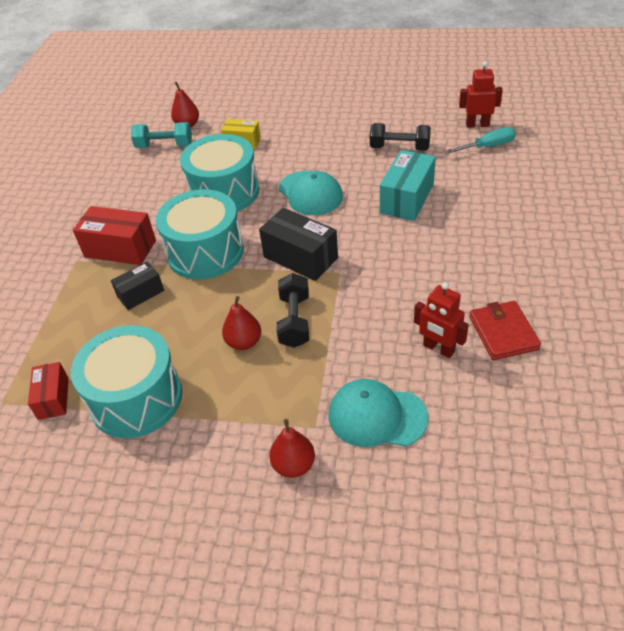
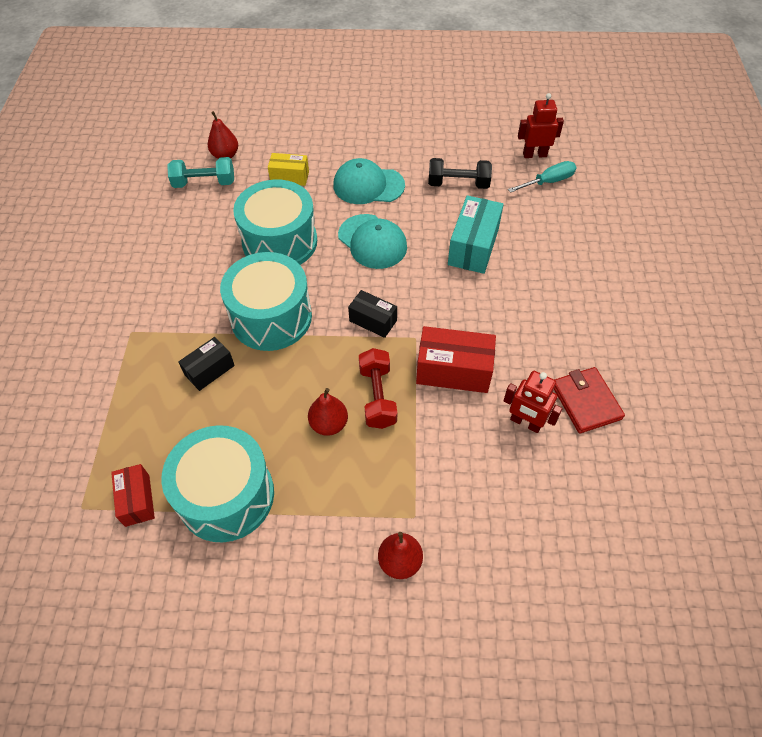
camera: 10 degrees left, 10 degrees up
red box [73,206,156,265] -> red box moved to [416,326,496,393]
black box [259,208,338,281] -> black box [348,290,397,338], size x0.61
black dumbbell [277,273,309,348] -> red dumbbell [359,348,397,429]
turquoise cap [329,379,428,447] -> turquoise cap moved to [333,158,405,204]

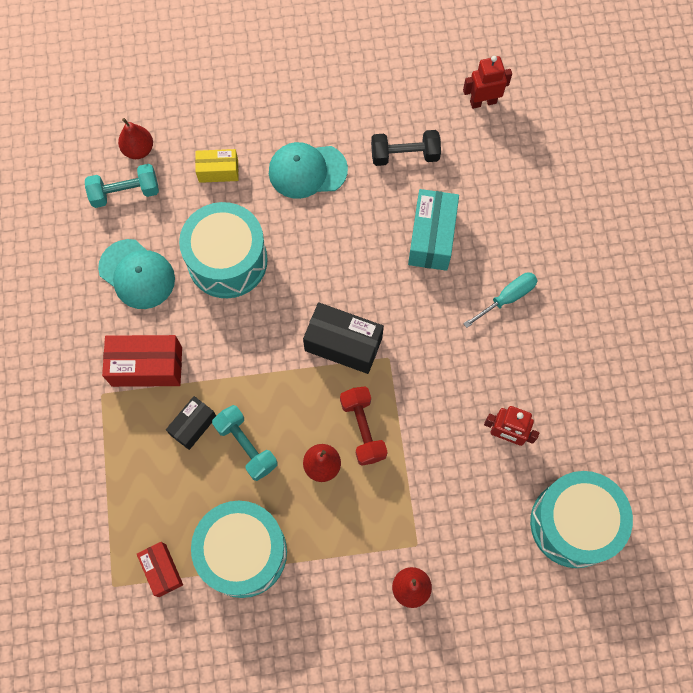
camera: 10 degrees left, 15 degrees up
turquoise drum [220,252,312,351] -> turquoise drum moved to [530,471,633,568]
turquoise cap [338,214,407,269] -> turquoise cap moved to [98,239,175,309]
black box [348,290,397,338] -> black box [303,302,384,374], size x1.63
red box [416,326,496,393] -> red box moved to [102,335,182,387]
turquoise screwdriver [508,161,577,193] -> turquoise screwdriver moved to [463,272,538,328]
red wallet [554,367,625,433] -> none
none -> turquoise dumbbell [212,405,277,481]

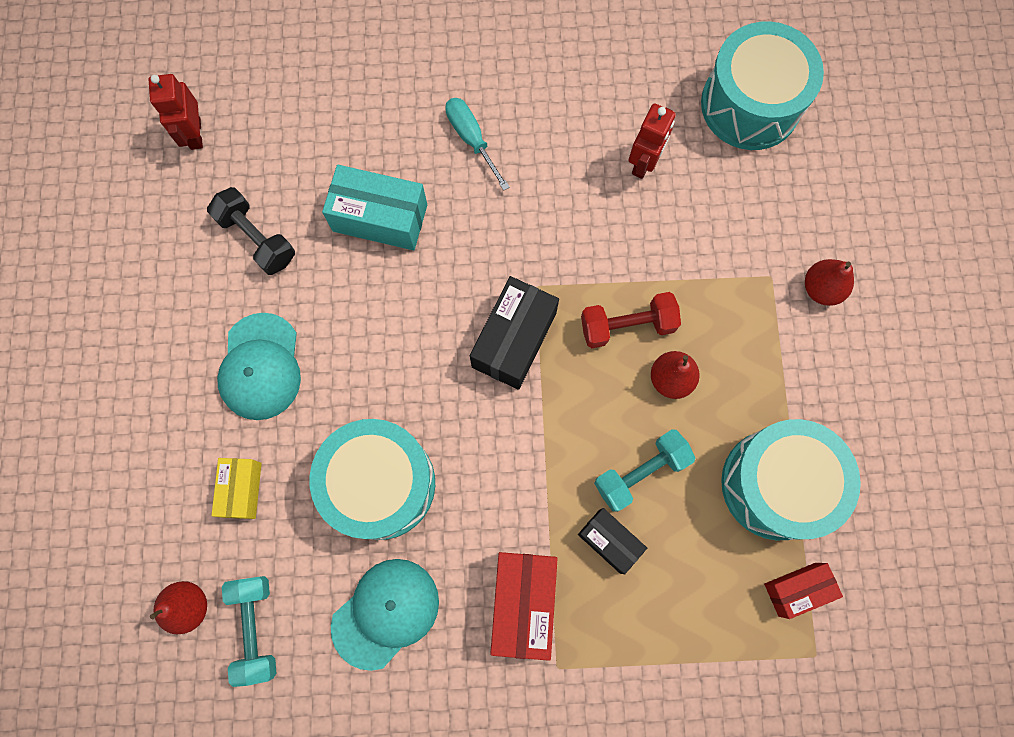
camera: 85 degrees left, 5 degrees up
black dumbbell [371,130,441,166] -> black dumbbell turned 45 degrees counterclockwise [207,187,295,275]

